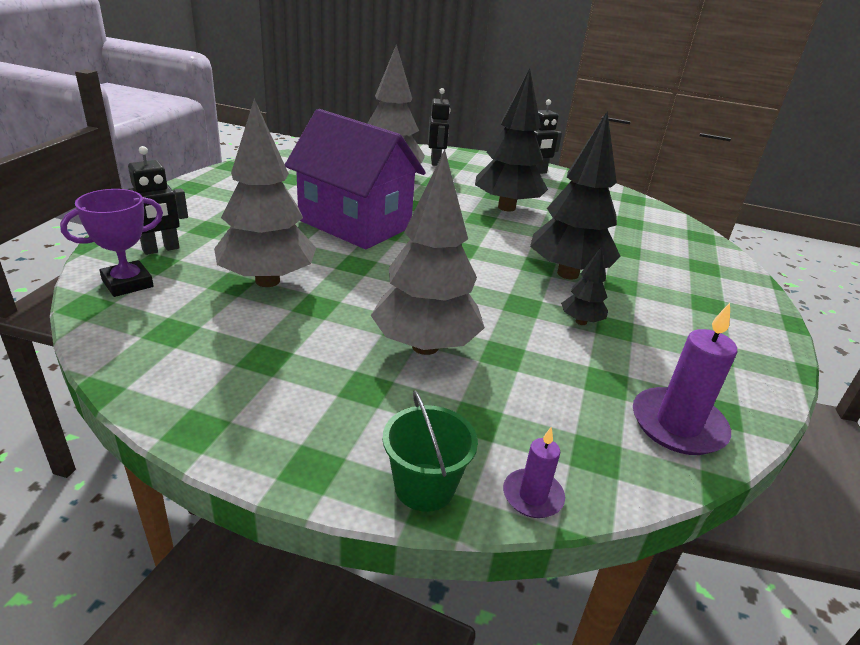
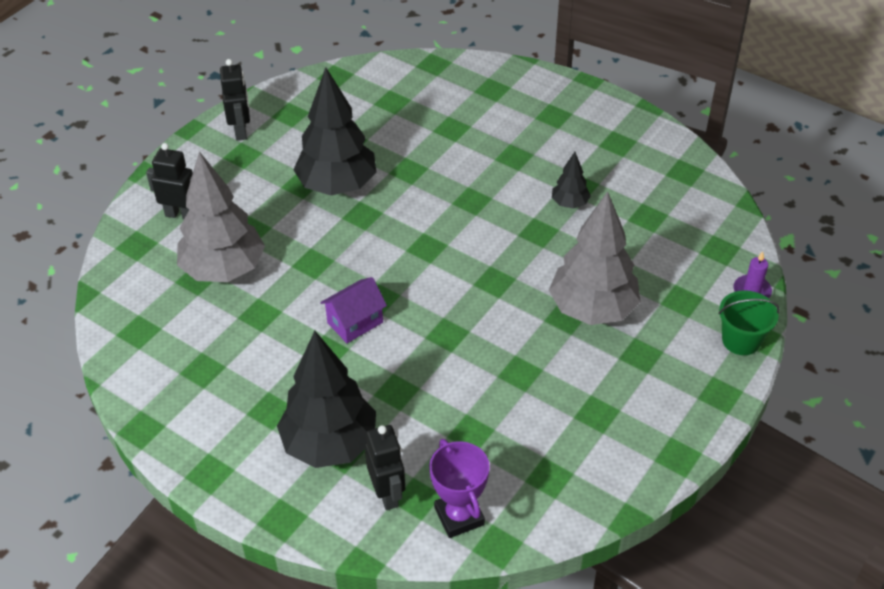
camera: 70 degrees left, 15 degrees up
grey tree [214,99,316,287] -> none
purple house [285,109,426,249] -> purple house [320,277,387,343], size x0.44
black tree [530,112,621,279] -> black tree moved to [277,331,376,468]
purple candle [633,303,737,455] -> none

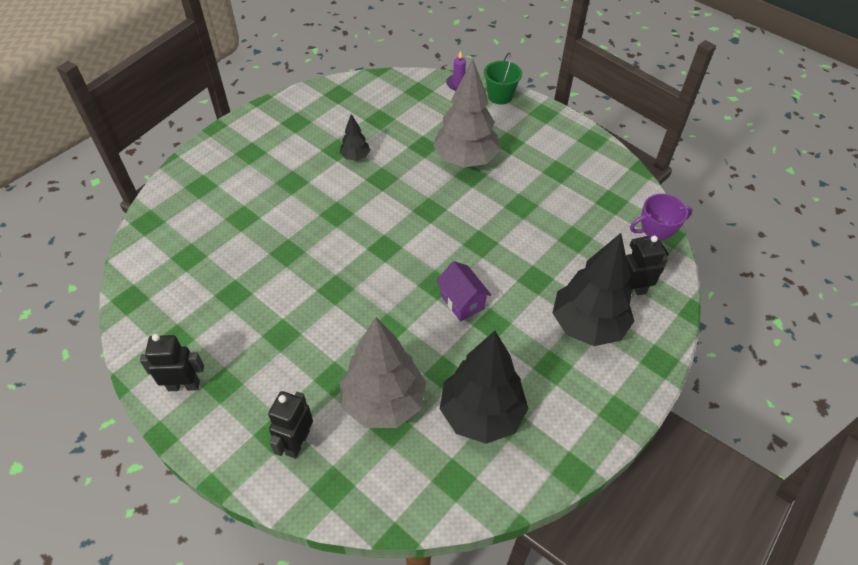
camera: 85 degrees left, 5 degrees up
black tree [293,67,376,195] -> black tree moved to [440,331,528,444]

